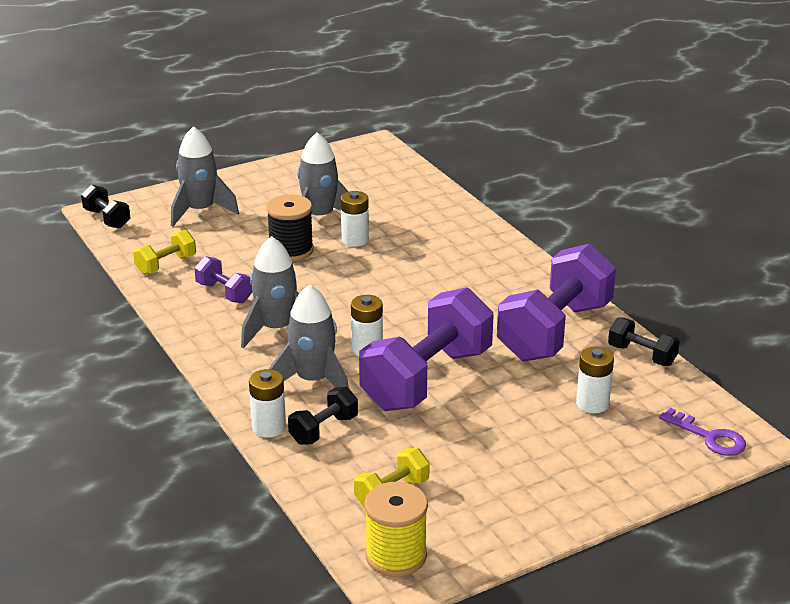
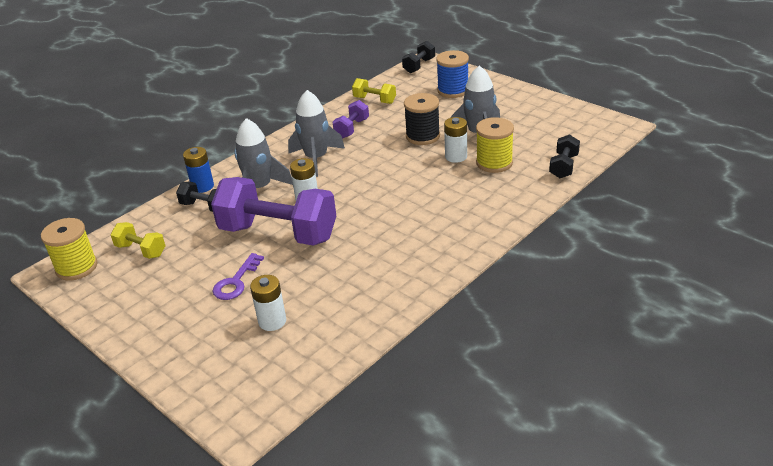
camera: 75 degrees right, 5 degrees up
grey rocket [171,126,239,227] -> blue spool [436,50,469,98]
white battery [249,369,286,437] -> blue battery [183,147,214,193]
purple dumbbell [497,244,616,361] -> none
black dumbbell [608,317,680,366] -> black dumbbell moved to [549,134,580,178]
purple key [659,408,746,456] -> purple key moved to [213,253,264,300]
none -> yellow spool [476,117,514,173]

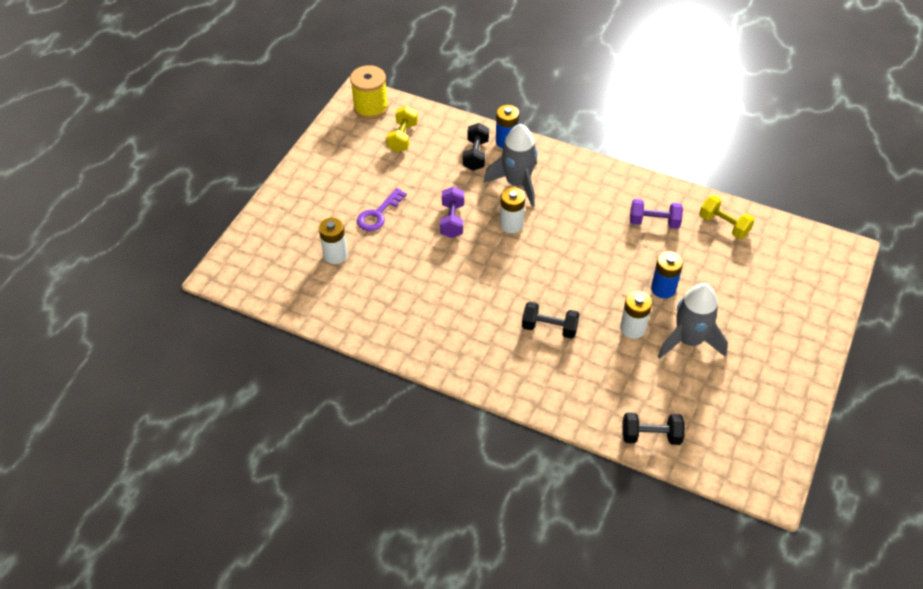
camera: 70 degrees right, 15 degrees up
purple dumbbell [211,177,336,246] -> purple dumbbell [440,187,464,238], size x0.46
purple key [213,253,264,300] -> purple key turned 60 degrees counterclockwise [357,188,407,231]
grey rocket [288,90,345,177] -> none
yellow dumbbell [352,78,396,104] -> yellow dumbbell turned 60 degrees counterclockwise [699,195,755,239]
black dumbbell [402,41,435,73] -> black dumbbell moved to [522,302,579,339]
black spool [404,93,440,145] -> blue battery [651,251,683,298]
blue spool [436,50,469,98] -> none
yellow spool [476,117,514,173] -> none

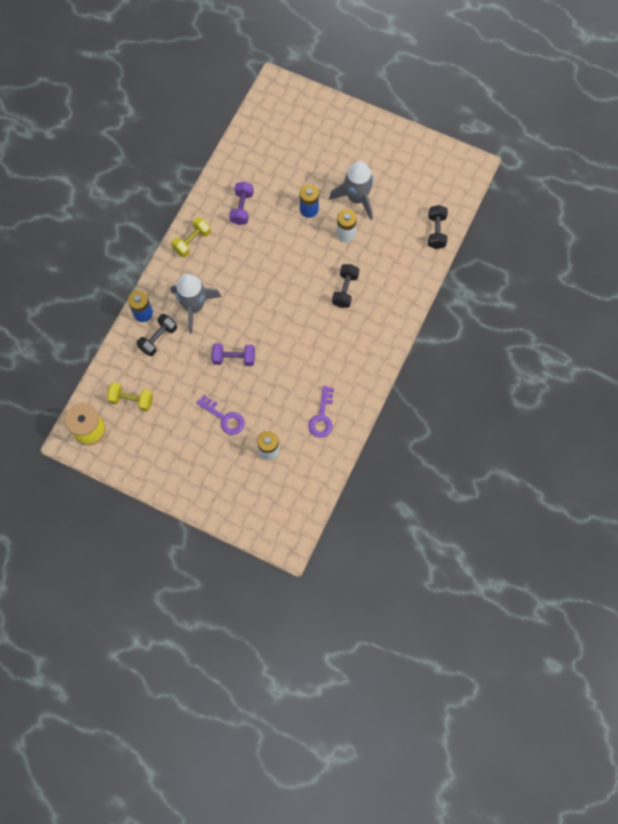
camera: 90 degrees left, 20 degrees up
black dumbbell [463,123,489,171] -> black dumbbell turned 60 degrees counterclockwise [137,314,177,356]
white battery [500,187,525,233] -> none
yellow dumbbell [699,195,755,239] -> yellow dumbbell moved to [171,217,211,257]
none -> purple key [308,386,334,438]

